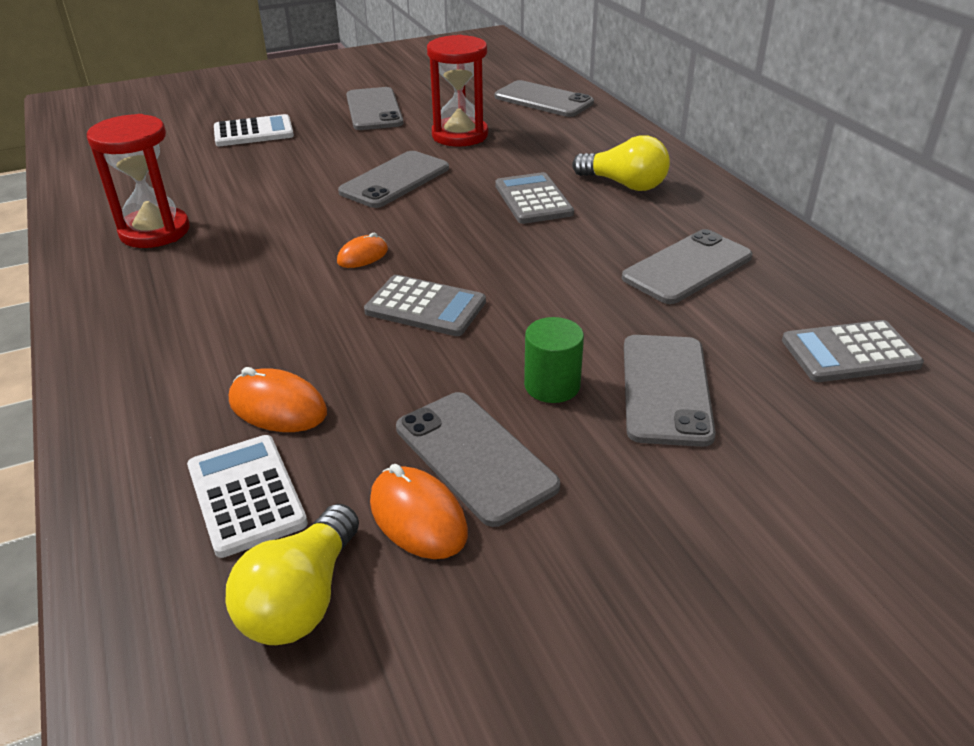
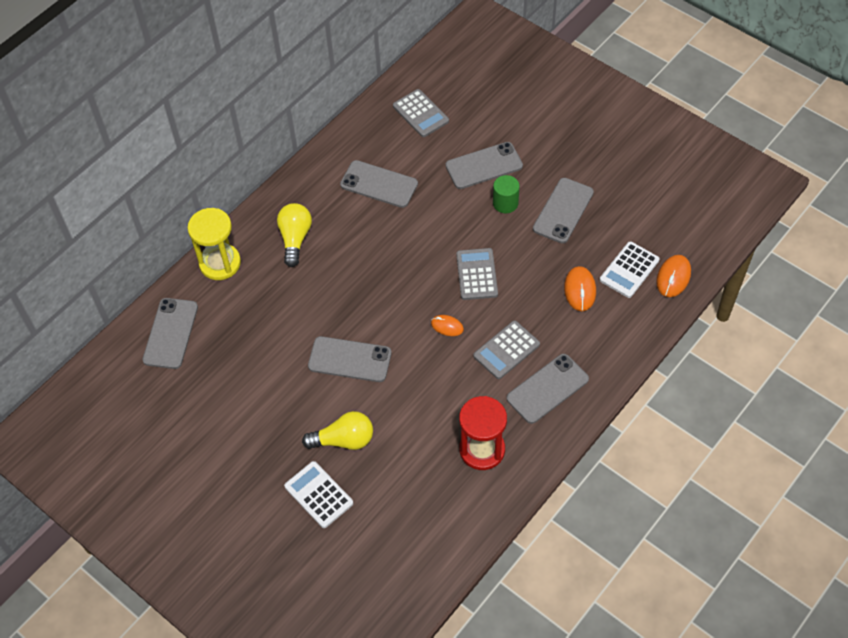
camera: 115 degrees left, 20 degrees up
yellow light bulb [226,504,359,645] -> yellow light bulb moved to [302,411,373,450]
grey phone [346,87,403,130] -> grey phone moved to [507,354,589,424]
orange mouse [370,464,468,559] -> orange mouse moved to [656,255,691,297]
red hourglass [427,35,488,147] -> none
grey calculator [495,172,574,224] -> grey calculator moved to [473,321,540,379]
none -> yellow hourglass [187,208,241,280]

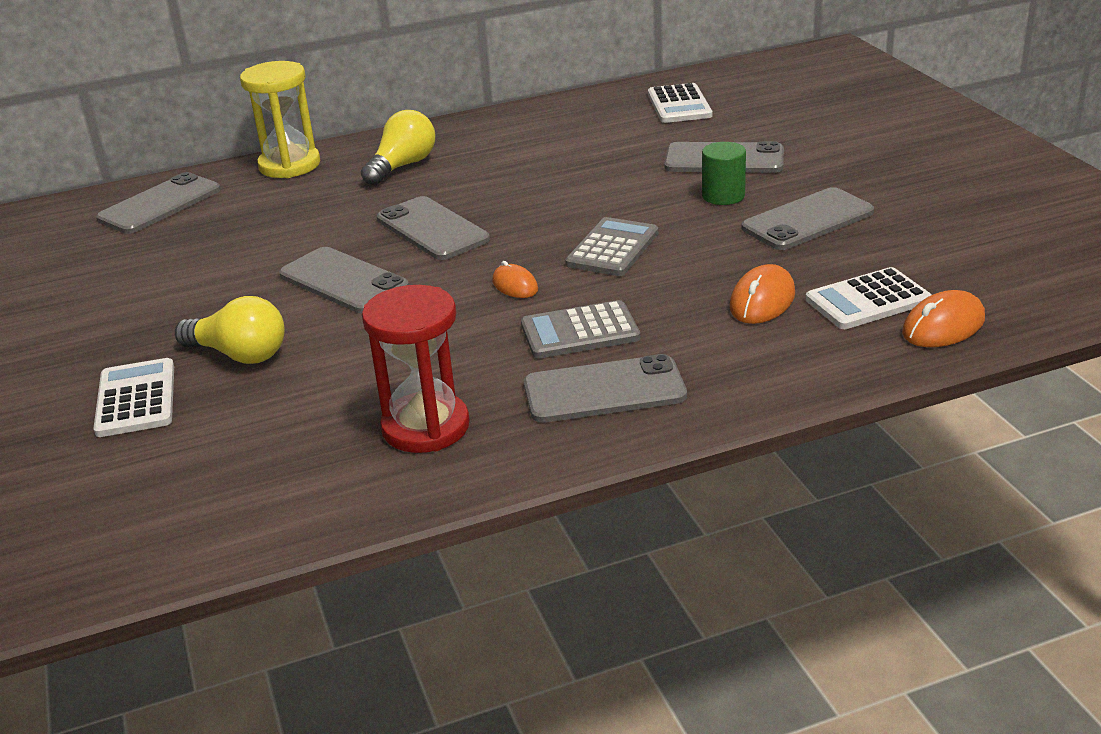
camera: 30 degrees right, 25 degrees down
grey phone [340,160,418,208] -> grey phone moved to [377,196,490,260]
grey calculator [393,89,449,137] -> white calculator [648,83,712,123]

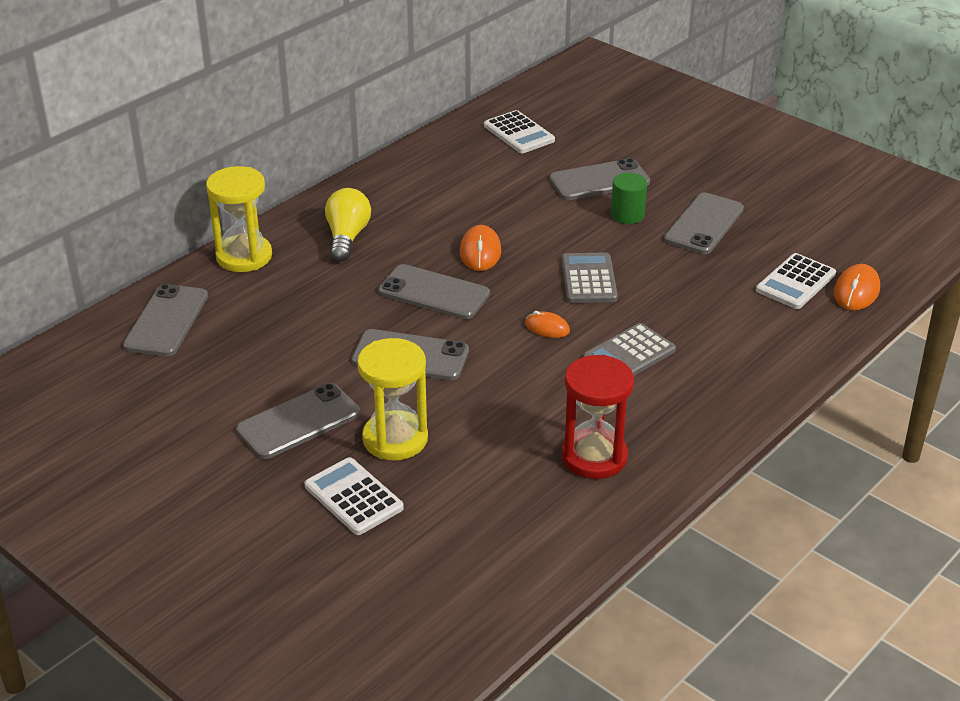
camera: 30 degrees left, 5 degrees up
yellow light bulb [175,296,285,364] -> yellow hourglass [357,338,428,460]
grey phone [524,354,687,423] -> grey phone moved to [236,383,360,459]
orange mouse [730,264,795,324] -> orange mouse moved to [460,225,501,271]

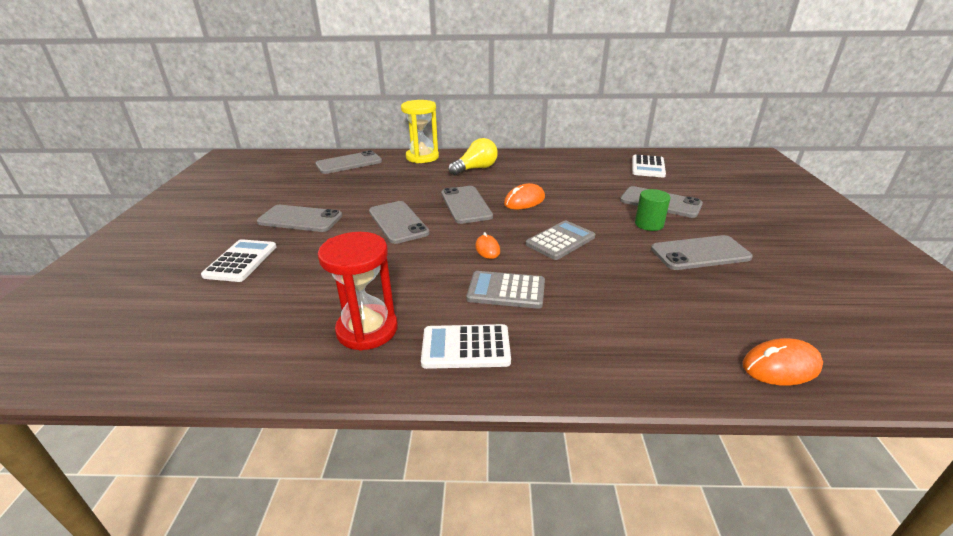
camera: 50 degrees right, 5 degrees down
yellow hourglass [357,338,428,460] -> none
white calculator [756,253,836,309] -> white calculator moved to [421,324,511,369]

